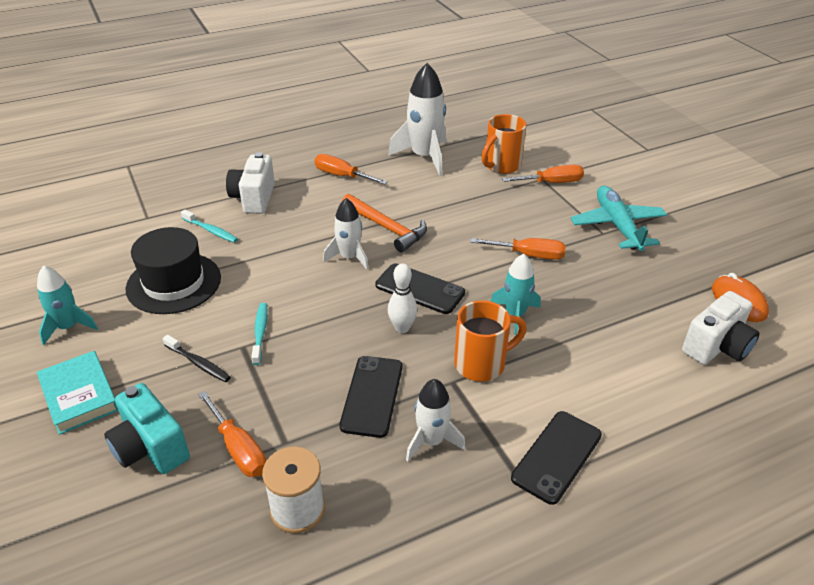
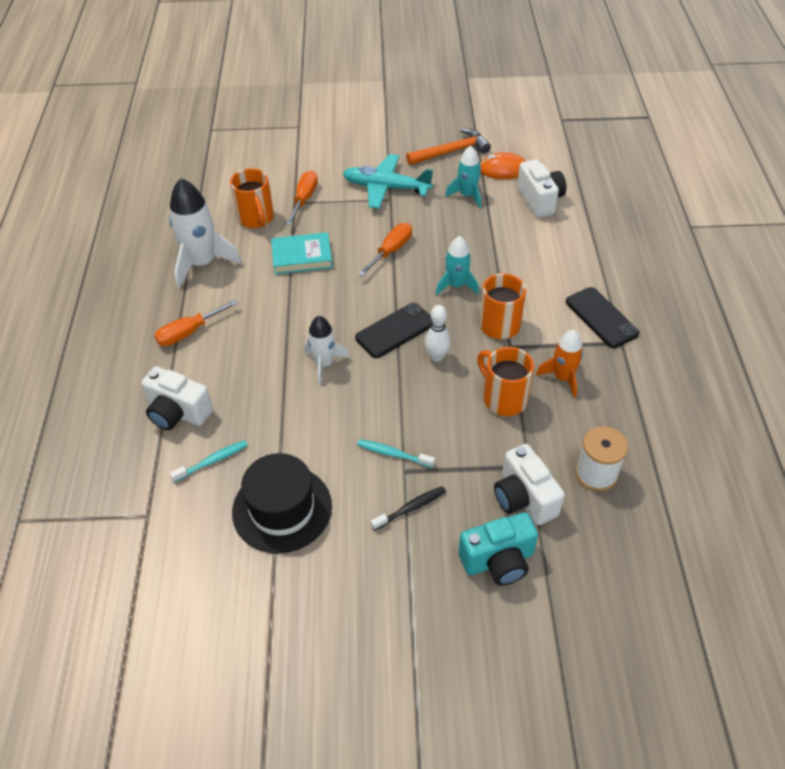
camera: 65 degrees left, 10 degrees up
turquoise rocket [37,265,98,345] -> turquoise rocket moved to [445,146,481,208]
turquoise book [37,351,118,435] -> turquoise book moved to [271,232,333,274]
orange screwdriver [198,391,266,477] -> white camera [494,444,565,525]
black phone [340,356,402,438] -> orange mug [477,347,534,416]
orange hammer [342,194,427,252] -> orange hammer moved to [406,128,491,165]
white rocket [406,379,466,461] -> orange rocket [536,329,583,398]

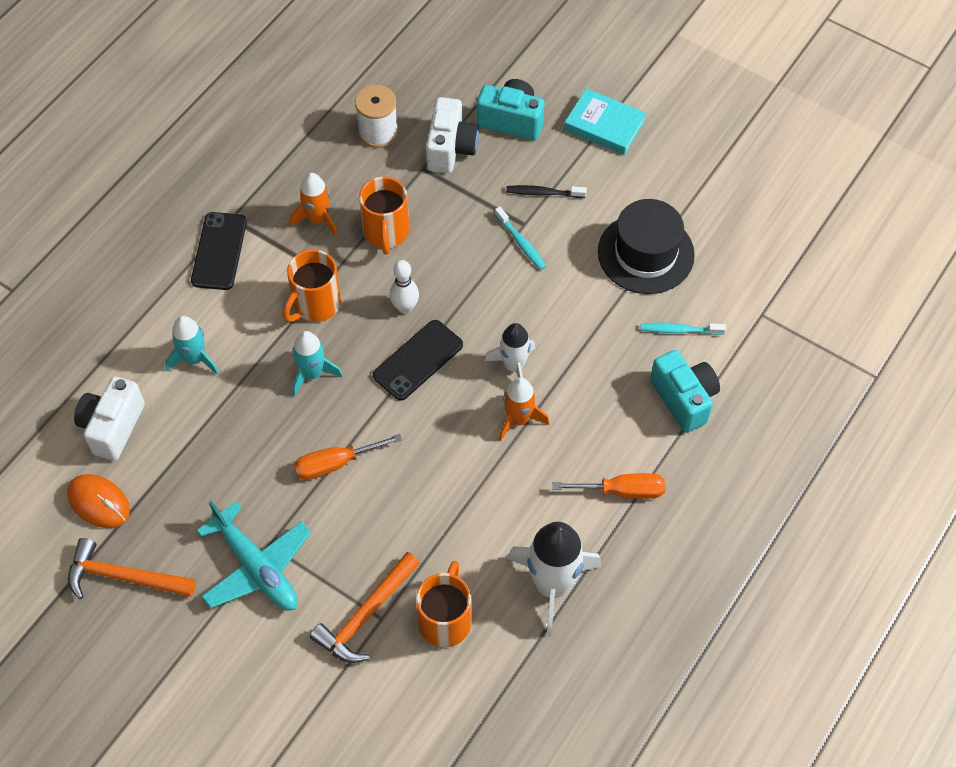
camera: 145 degrees left, 10 degrees up
white camera [142,366,213,430] -> turquoise camera [650,350,720,433]
turquoise book [271,232,333,274] -> turquoise book moved to [564,88,646,155]
orange screwdriver [286,171,318,225] -> orange hammer [309,552,420,663]
black phone [355,303,432,358] -> black phone turned 45 degrees counterclockwise [373,320,463,400]
turquoise rocket [445,146,481,208] -> turquoise rocket moved to [165,316,219,375]
none -> orange rocket [499,378,549,442]

